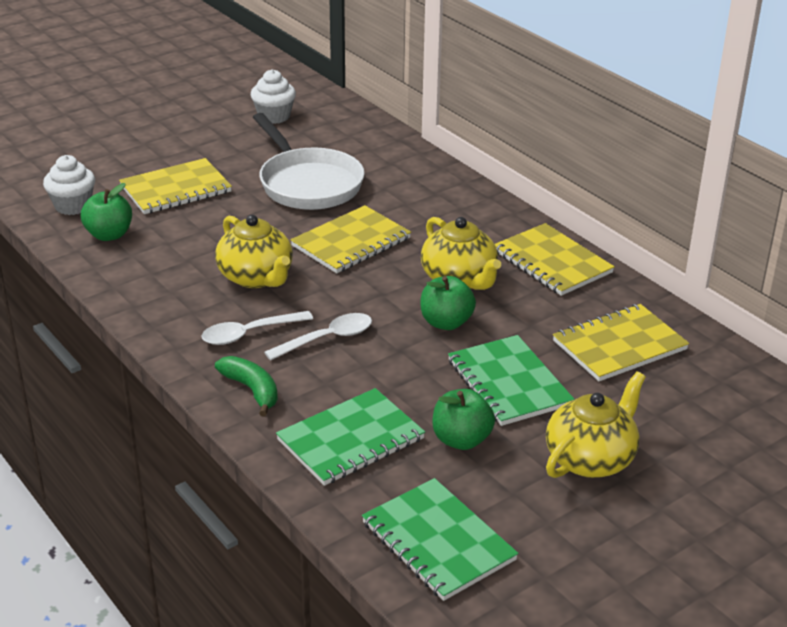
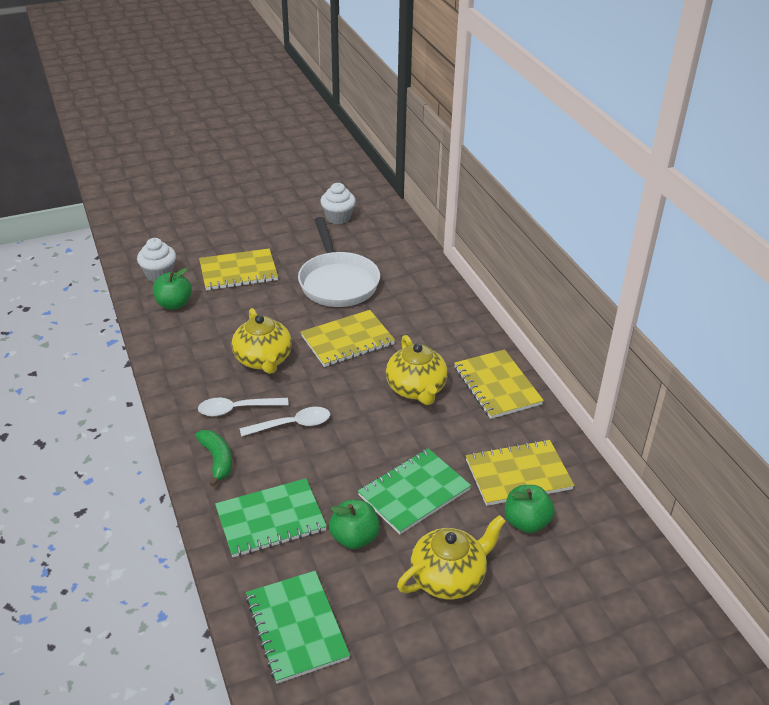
camera: 15 degrees right, 5 degrees up
green apple [420,276,476,330] -> green apple moved to [505,485,555,533]
green notebook [448,335,575,426] -> green notebook turned 60 degrees clockwise [358,448,471,535]

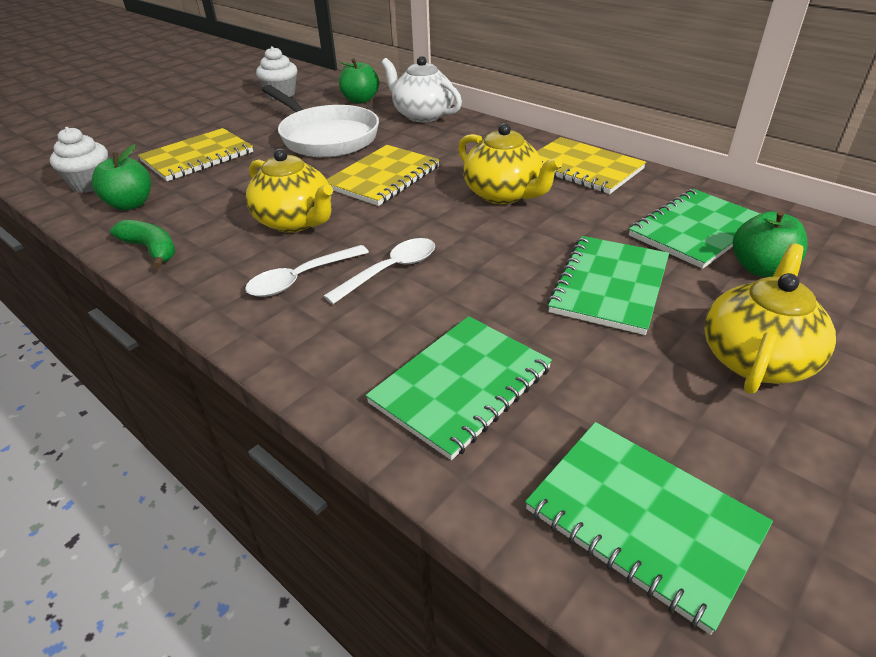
camera: 25 degrees left, 0 degrees up
green banana [195,430,232,487] -> green banana moved to [110,220,176,269]
green apple [329,500,380,549] -> green apple moved to [339,58,379,103]
yellow notebook [466,440,574,506] -> green notebook [629,189,760,269]
none -> white teapot [381,56,462,122]

